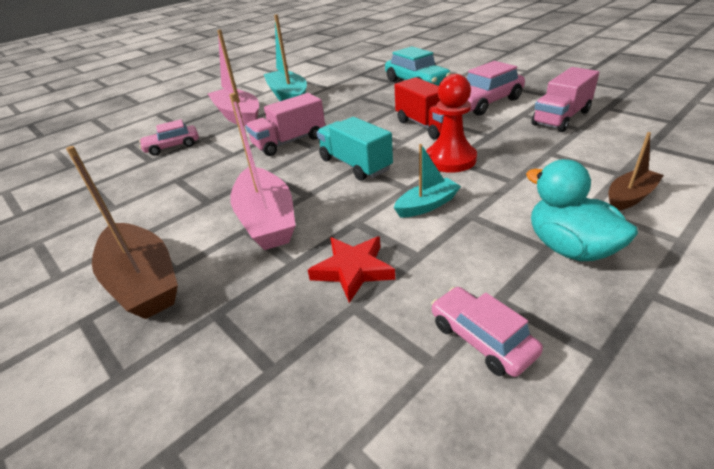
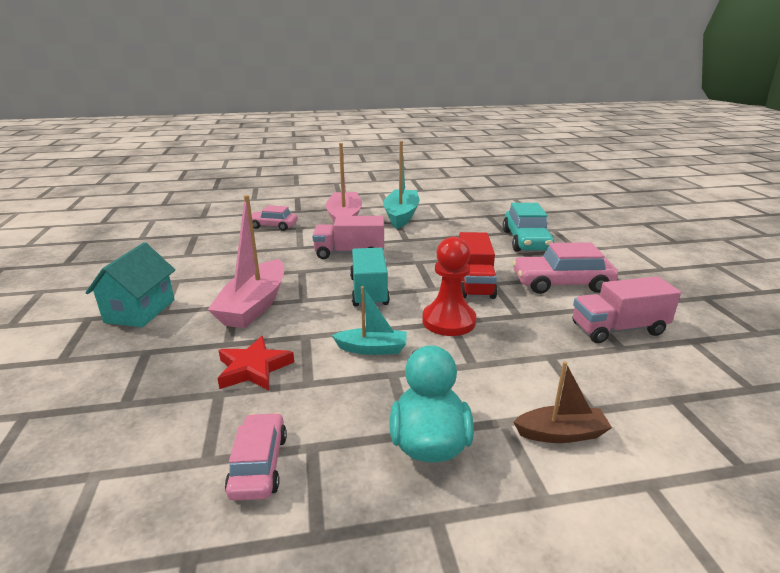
camera: 30 degrees right, 10 degrees down
brown boat [66,146,178,319] -> turquoise house [85,242,175,327]

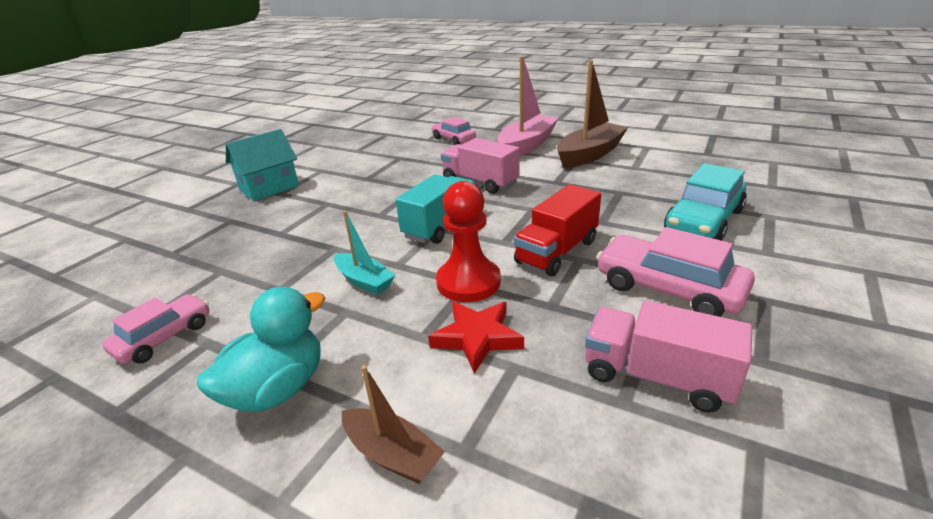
camera: 40 degrees right, 5 degrees up
pink boat [208,195,284,328] -> none
red star [217,336,294,390] -> red star moved to [428,301,524,374]
turquoise boat [383,141,419,229] -> brown boat [557,60,628,168]

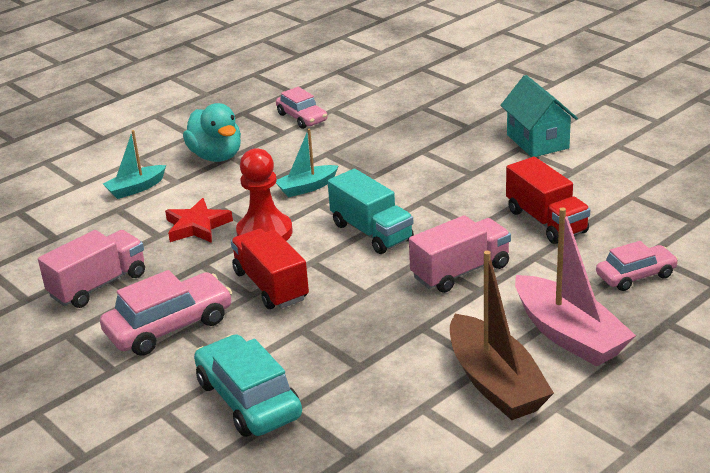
camera: 110 degrees right, 0 degrees up
brown boat [342,365,445,484] -> turquoise boat [103,130,166,199]
none -> red truck [506,157,590,244]

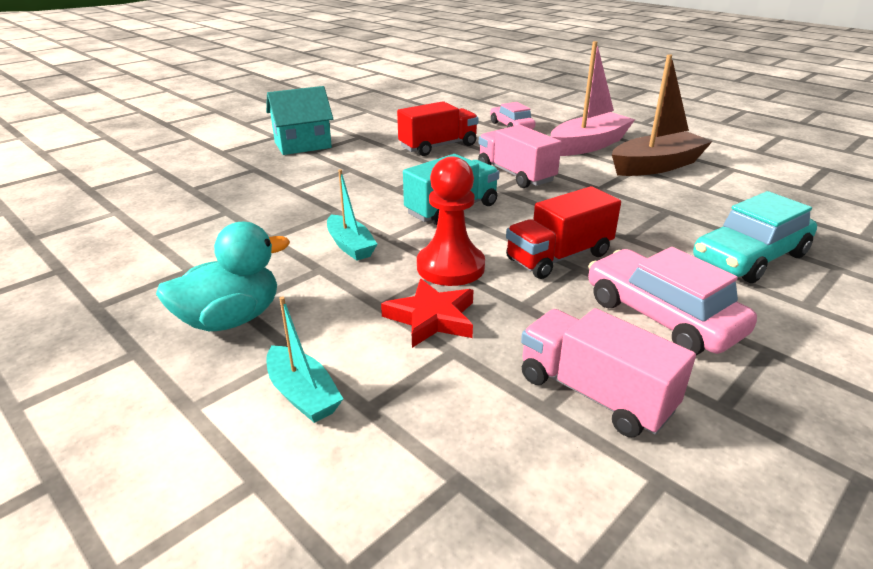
camera: 95 degrees left, 0 degrees up
pink car [276,87,328,129] -> none

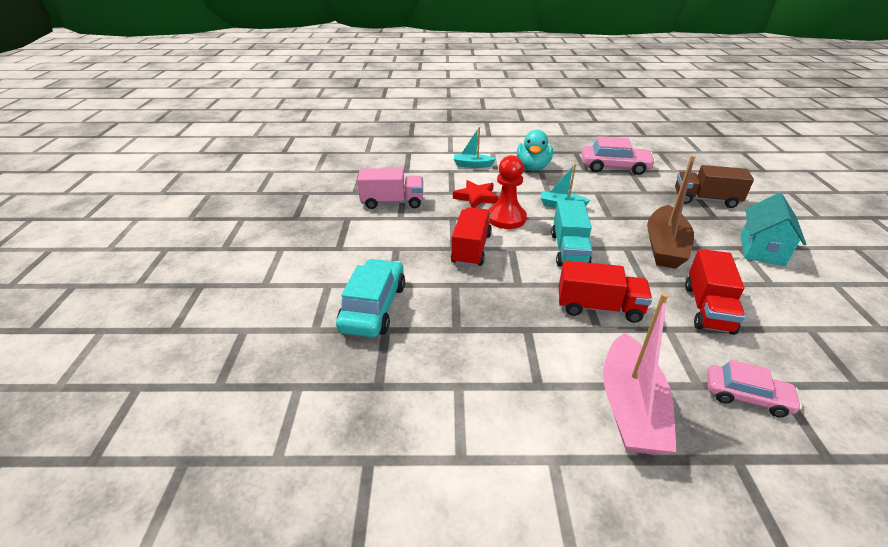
camera: 135 degrees right, 5 degrees up
pink truck [478,125,562,188] -> red truck [559,260,652,323]
pink car [588,247,757,355] -> pink car moved to [581,136,656,175]
brown boat [612,54,713,176] -> brown boat moved to [647,155,696,269]
none -> brown truck [675,165,754,208]

